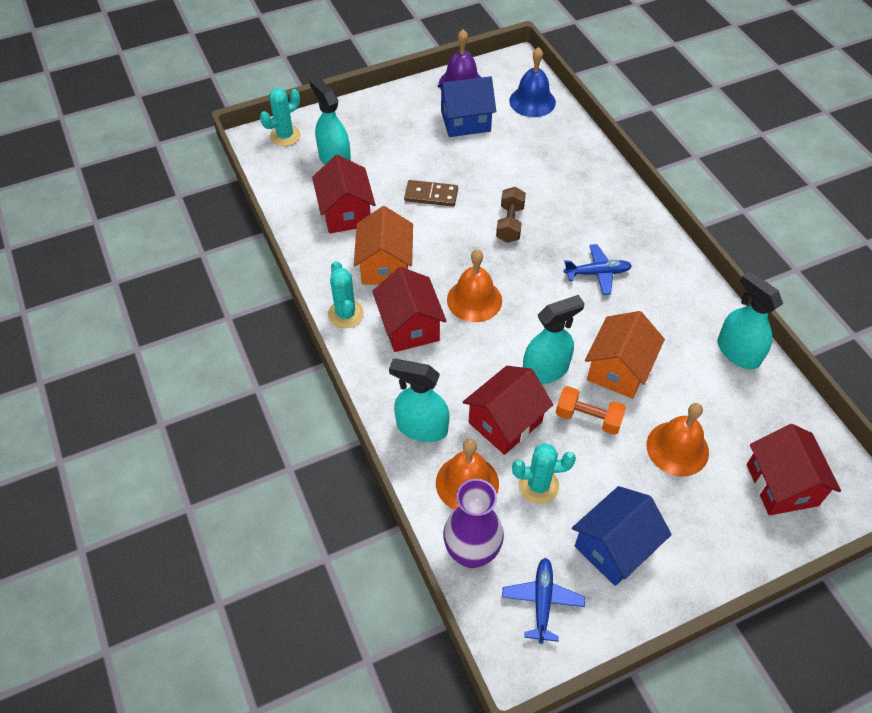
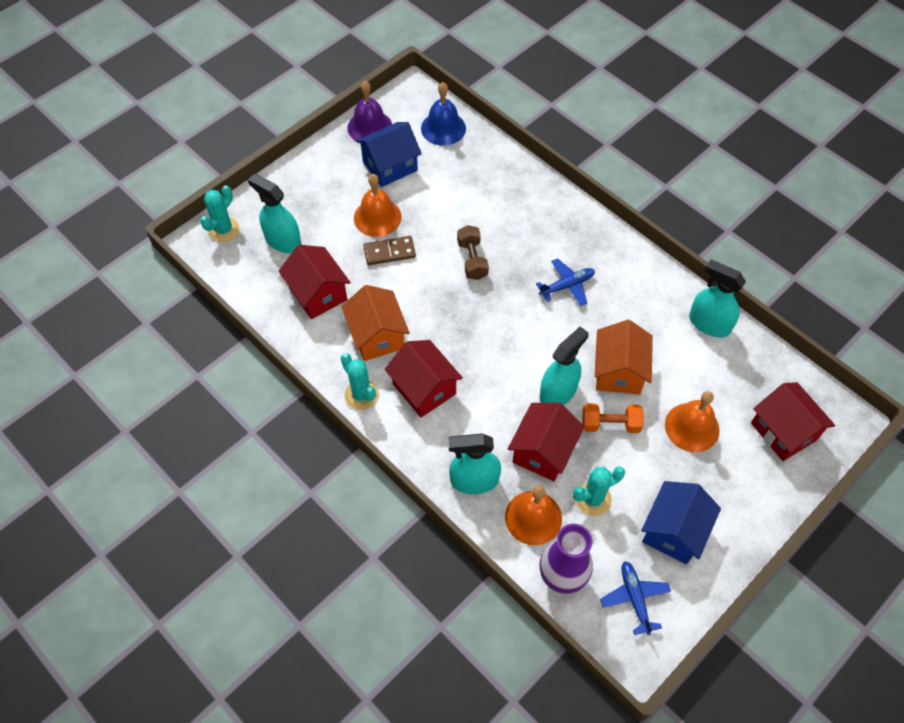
camera: 20 degrees left, 5 degrees up
orange bell [447,249,502,322] -> orange bell moved to [354,174,402,237]

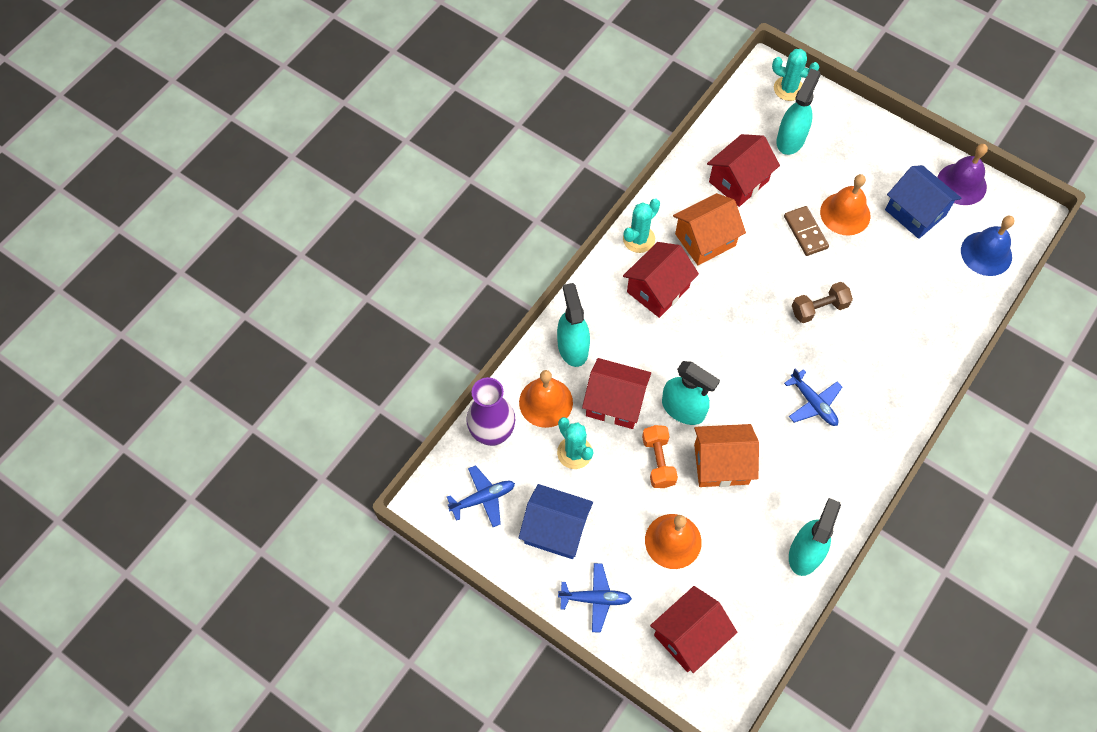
camera: 80 degrees right, 5 degrees up
none -> blue plane [558,563,632,633]

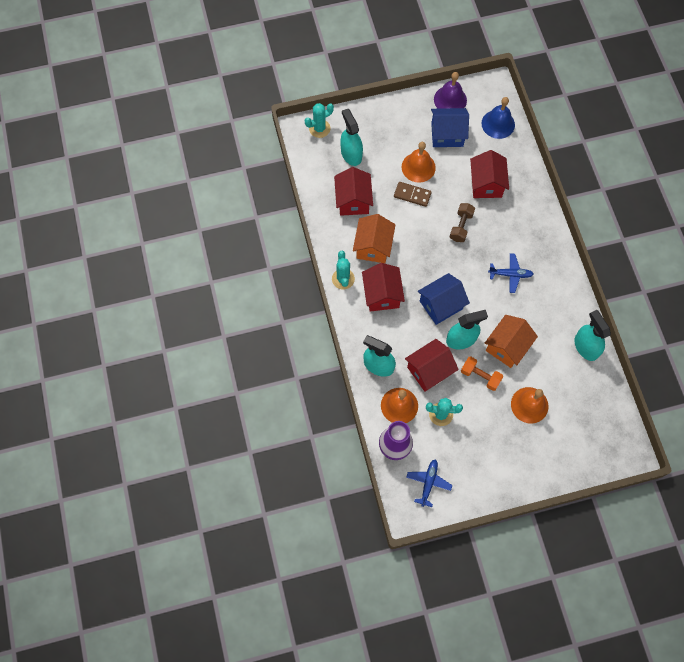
camera: 50 degrees left, 5 degrees up
blue house [519,484,593,559] -> blue house moved to [418,273,470,325]
blue plane [558,563,632,633] -> none
red house [650,586,737,673] -> red house moved to [470,150,509,198]

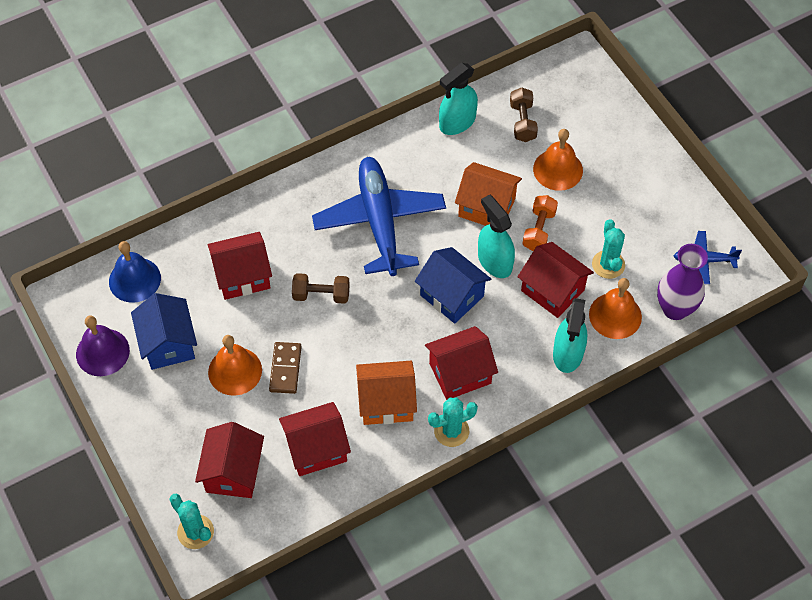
camera: 105 degrees left, 10 degrees down
turquoise spray bottle [340,109,363,166] -> red house [195,422,264,498]
blue plane [488,253,534,293] -> blue plane [312,157,446,276], size x2.19
none -> brown dumbbell [510,88,538,142]

